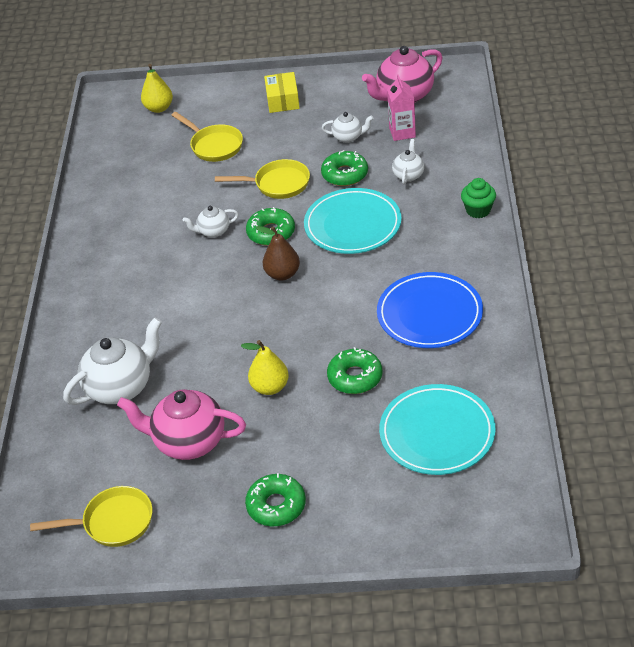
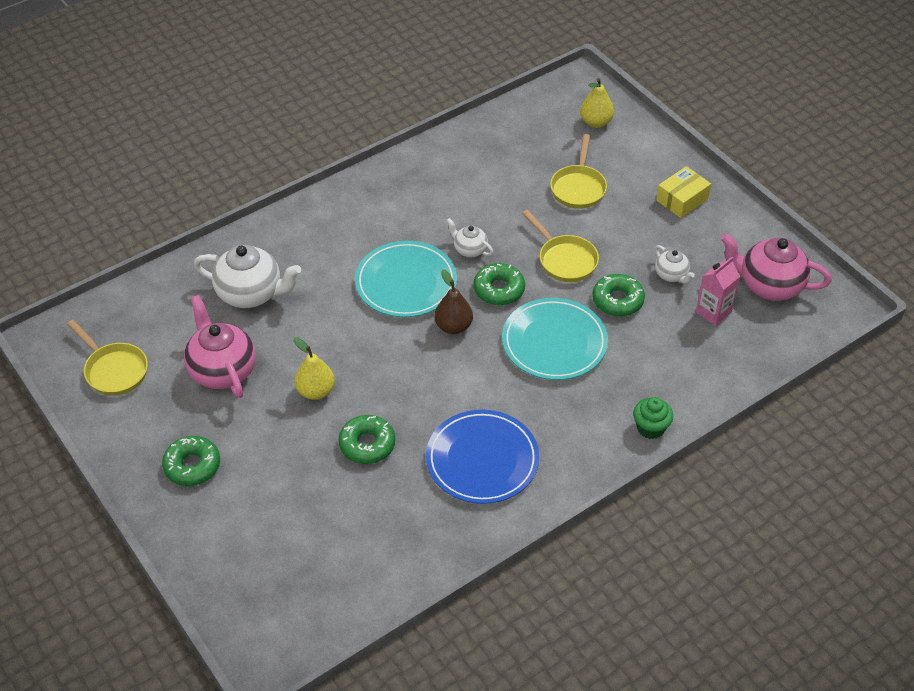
camera: 50 degrees right, 5 degrees up
turquoise plate [379,384,496,475] -> turquoise plate moved to [355,241,457,317]
white teapot [392,139,424,185] -> none

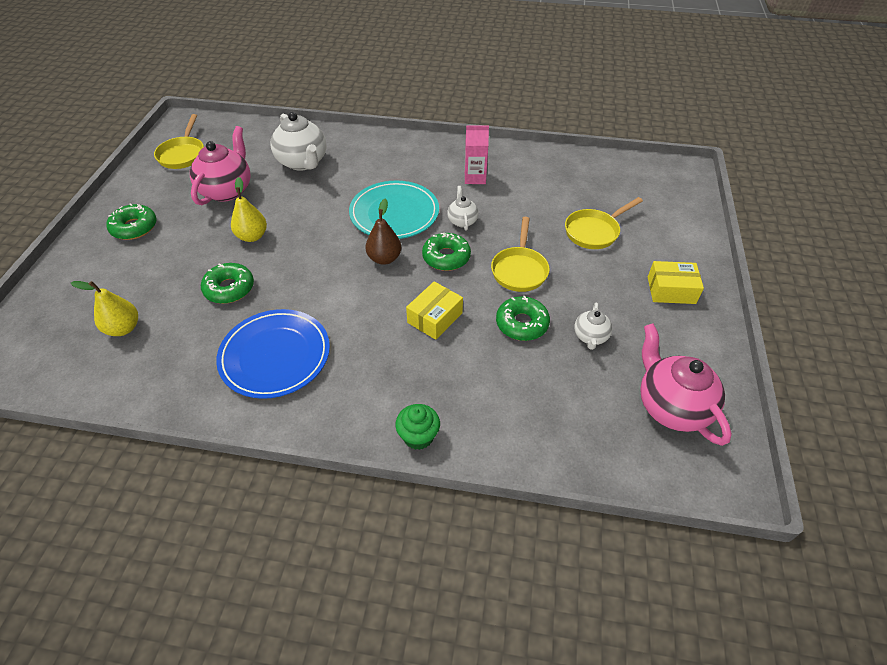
camera: 45 degrees right, 0 degrees up
turquoise plate [502,298,608,380] -> yellow box [406,281,463,340]
yellow pear [580,78,614,128] -> yellow pear moved to [71,281,138,336]
pink carton [696,257,740,326] -> pink carton moved to [465,125,489,184]

